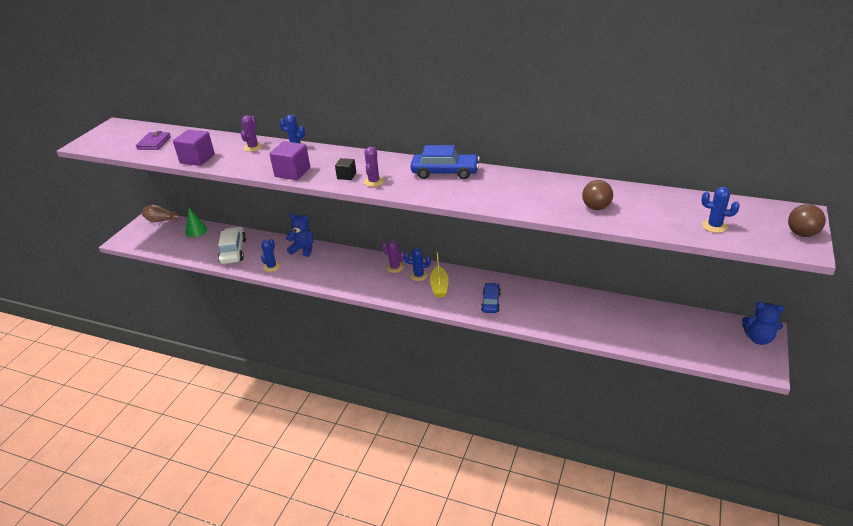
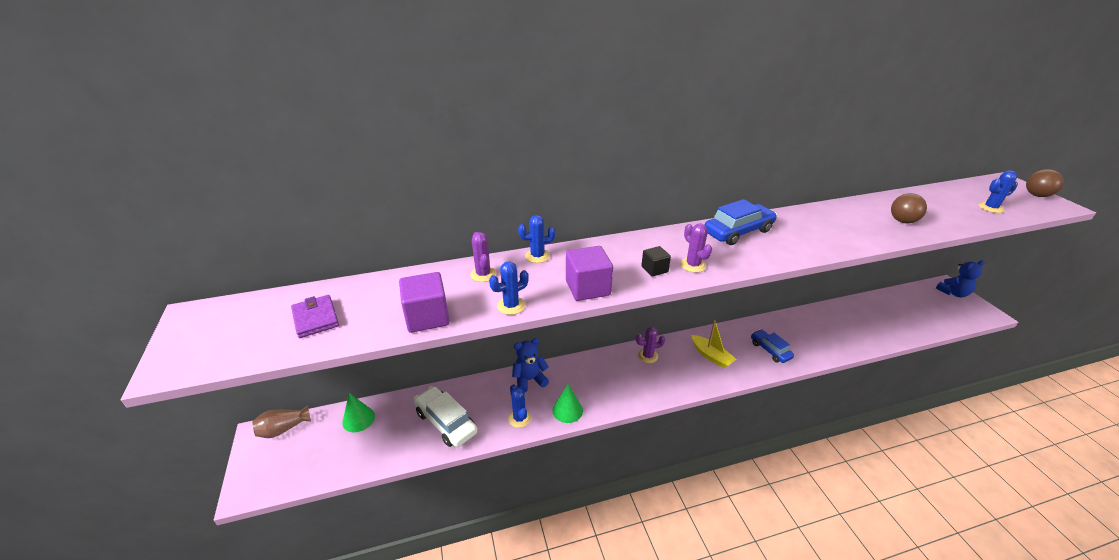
camera: 40 degrees left, 0 degrees up
blue cactus [404,248,431,281] -> blue cactus moved to [489,262,529,315]
none -> green cone [552,384,583,423]

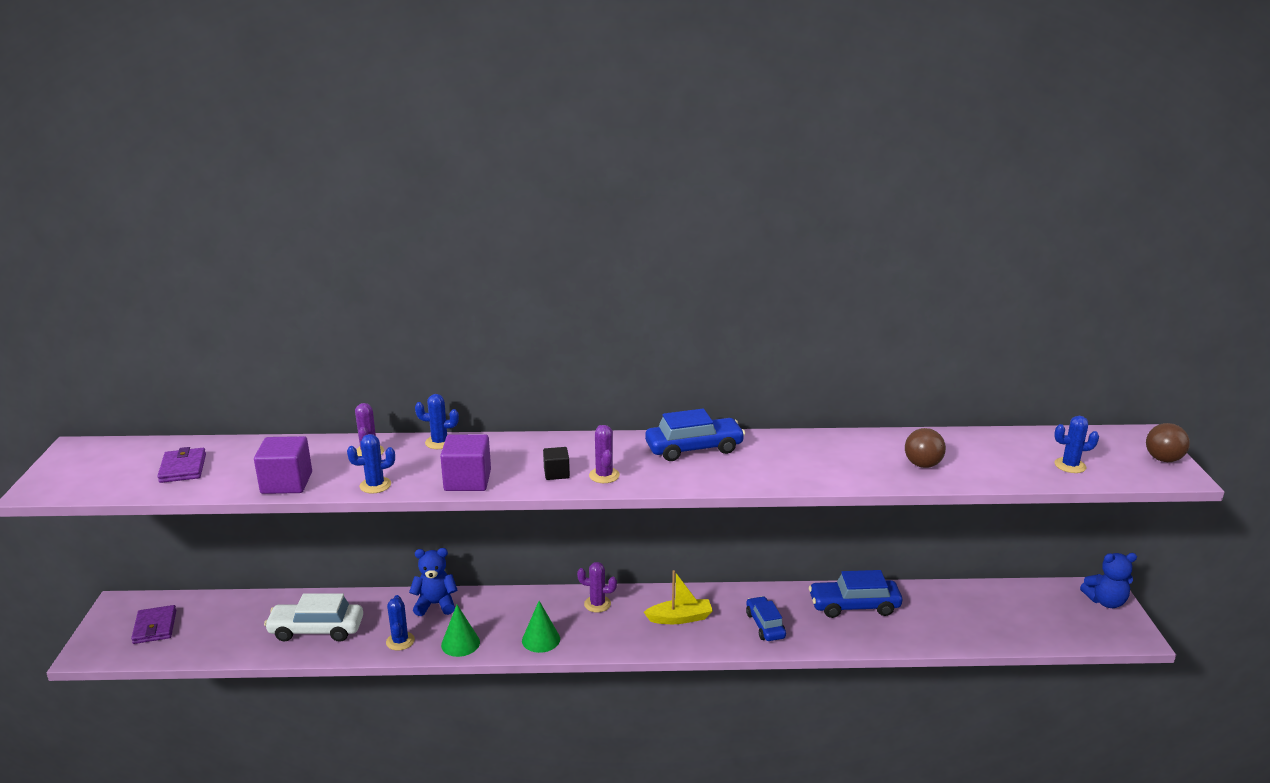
camera: 15 degrees right, 10 degrees down
brown vase [252,406,311,438] -> none
green cone [342,393,375,432] -> green cone moved to [522,601,560,653]
white car [414,386,477,447] -> white car turned 60 degrees counterclockwise [264,593,363,642]
yellow boat [691,320,736,368] -> yellow boat turned 75 degrees counterclockwise [644,570,713,624]
none -> purple wallet [131,605,176,644]
none -> blue car [809,570,902,618]

